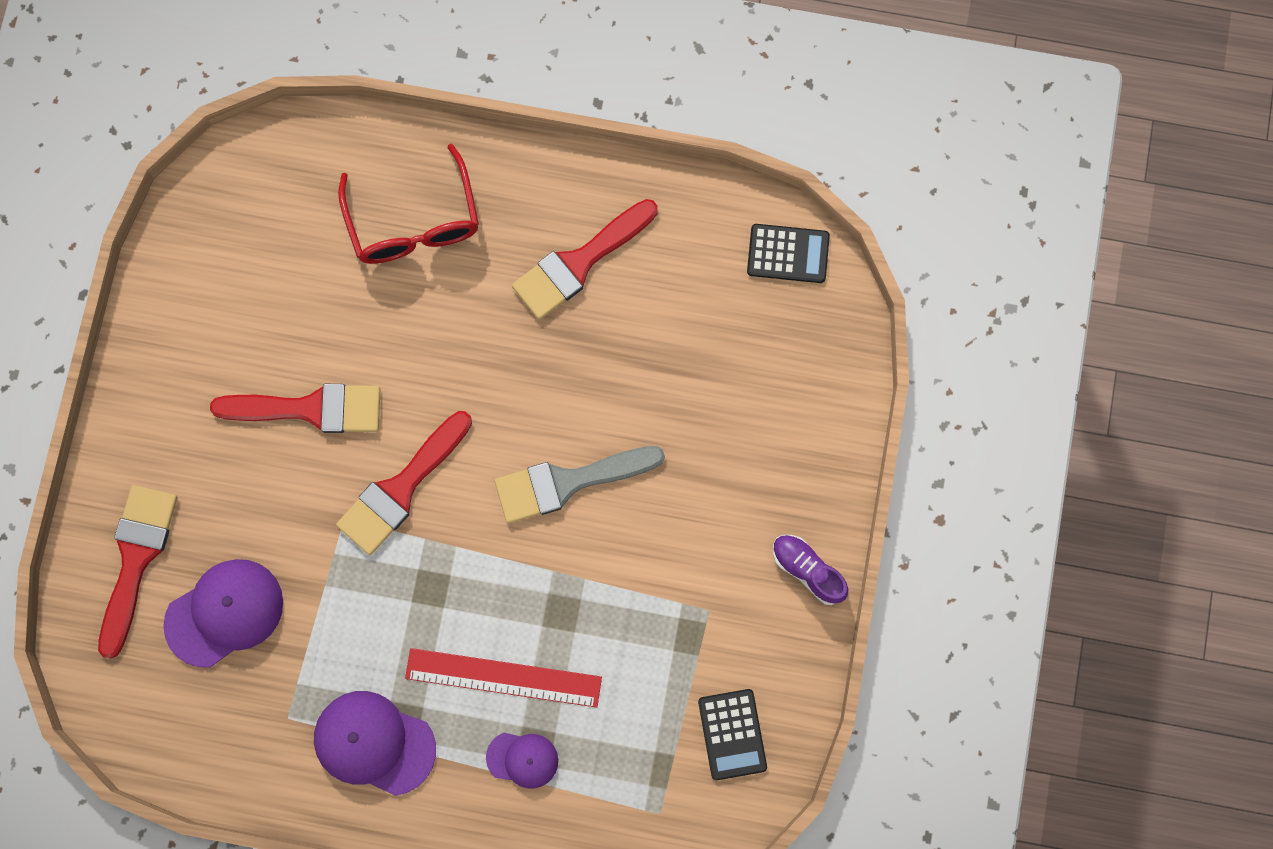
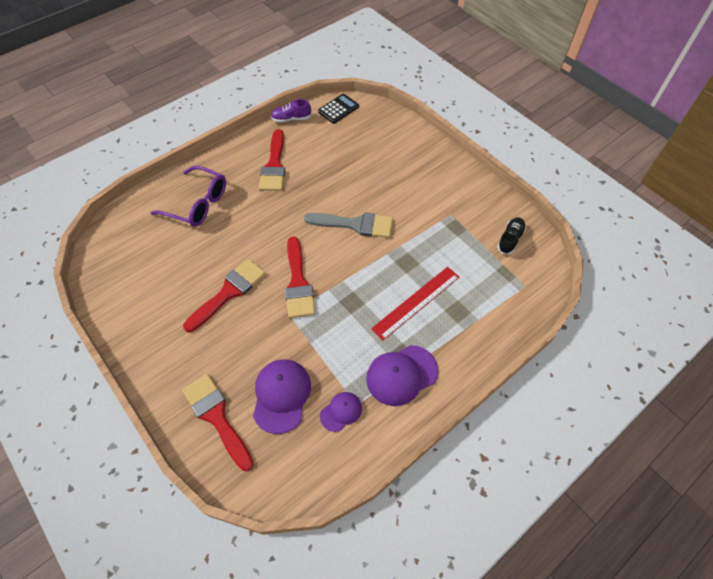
camera: 50 degrees left, 20 degrees down
red glasses [338,144,479,264] -> purple glasses [150,166,226,227]
purple cap [486,733,558,789] -> purple cap moved to [320,392,362,432]
grey brush [495,446,665,523] -> grey brush turned 105 degrees counterclockwise [304,212,393,238]
black calculator [698,689,767,780] -> black shoe [497,217,526,254]
purple shoe [773,535,848,605] -> purple shoe moved to [270,99,311,123]

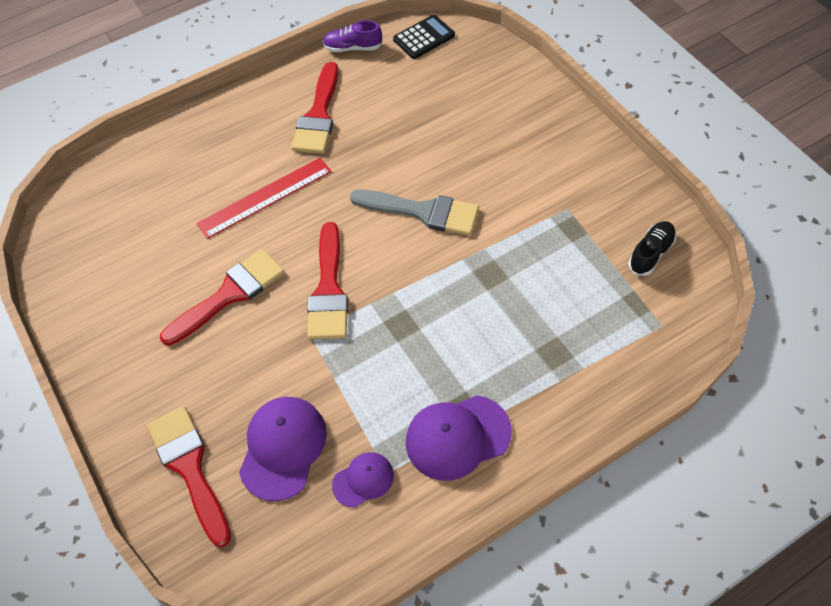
camera: 10 degrees right, 0 degrees up
purple glasses [150,166,226,227] -> none
red ruler [371,267,459,340] -> red ruler moved to [197,158,332,239]

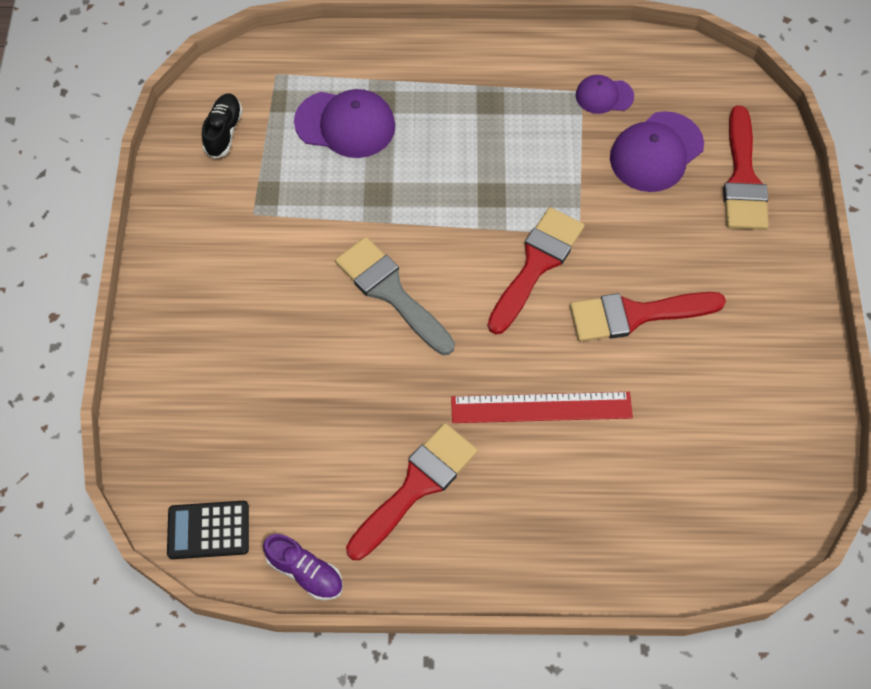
camera: 150 degrees left, 5 degrees up
purple cap [406,395,512,481] -> purple cap moved to [294,89,395,158]
black shoe [628,221,676,276] -> black shoe turned 120 degrees clockwise [202,93,243,159]

